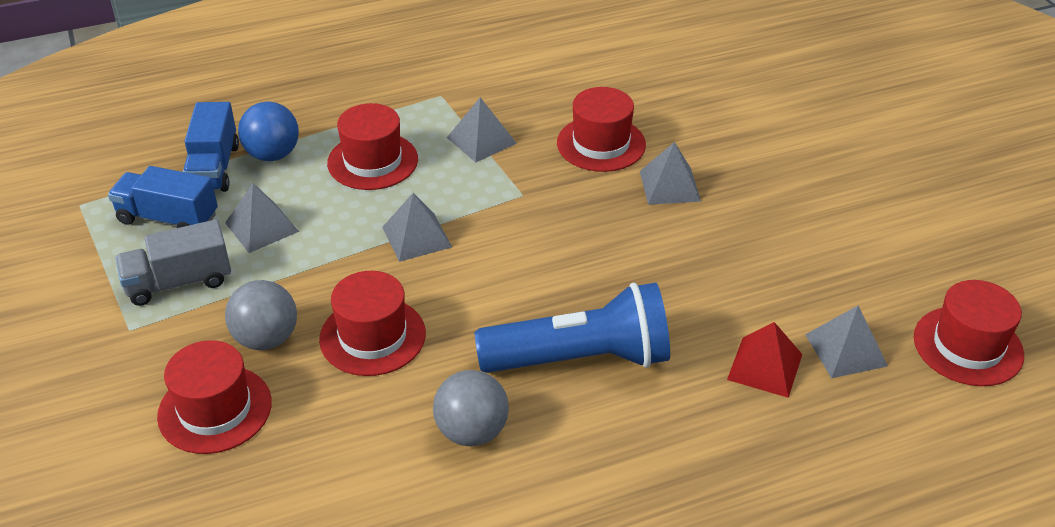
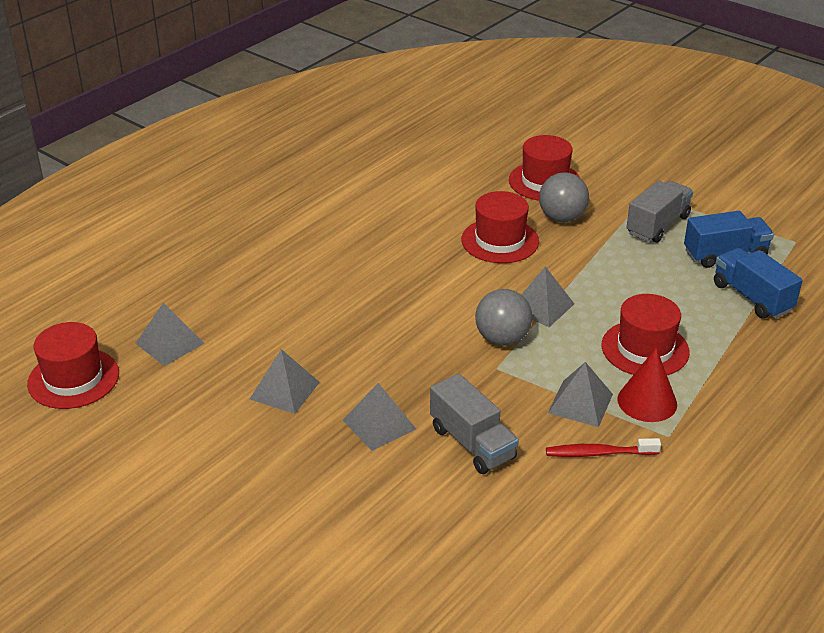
camera: 150 degrees right, 5 degrees down
grey pyramid [225,183,299,253] -> grey pyramid moved to [250,349,320,414]
blue ball [238,101,299,161] -> none
grey ball [433,370,509,446] -> grey ball moved to [475,289,532,346]
blue flashlight [474,283,670,373] -> none
red hat [557,87,646,172] -> grey truck [430,374,519,474]
red pyramid [727,322,802,398] -> none
none -> red toothbrush [546,438,661,457]
none -> red cone [618,348,677,422]

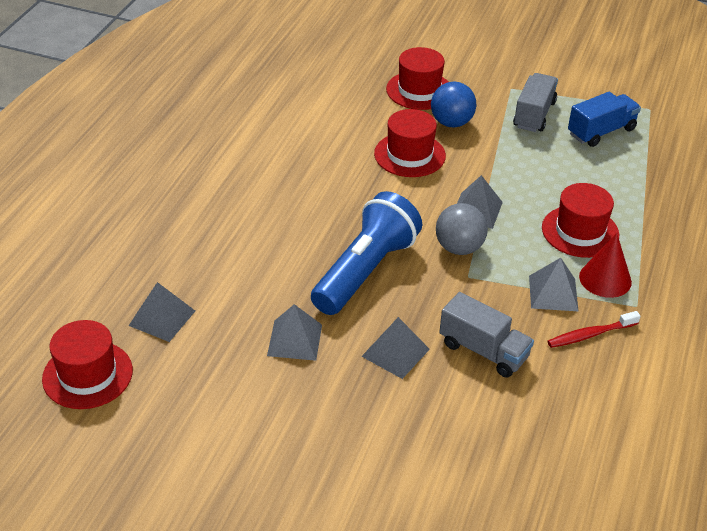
camera: 20 degrees left, 5 degrees up
grey ball [539,172,589,222] -> blue ball [431,82,476,128]
blue truck [714,248,803,319] -> none
none -> blue flashlight [311,191,422,315]

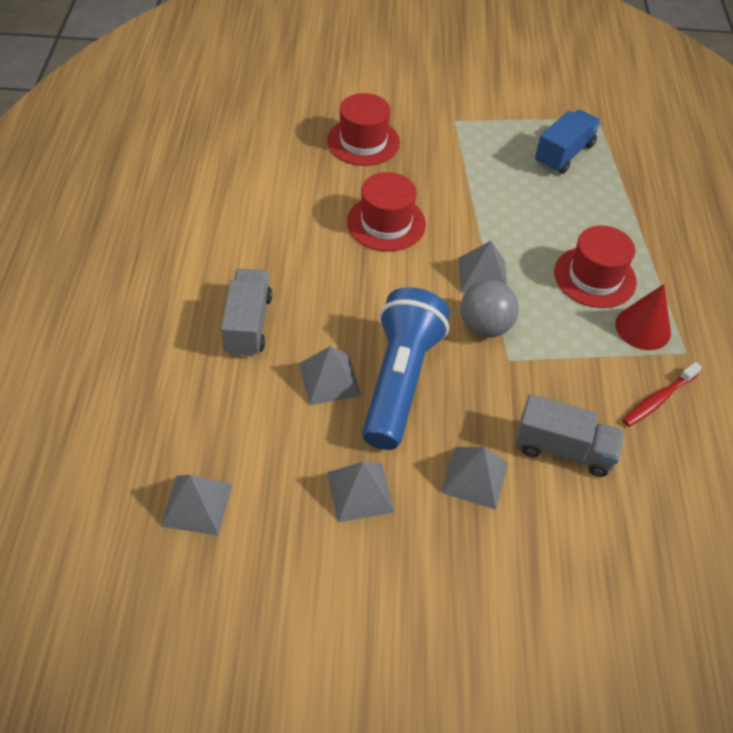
camera: 20 degrees left, 10 degrees up
red hat [42,320,133,409] -> none
blue ball [431,82,476,128] -> none
grey truck [513,73,558,132] -> grey truck moved to [221,269,272,356]
grey pyramid [529,258,579,312] -> grey pyramid moved to [299,346,361,405]

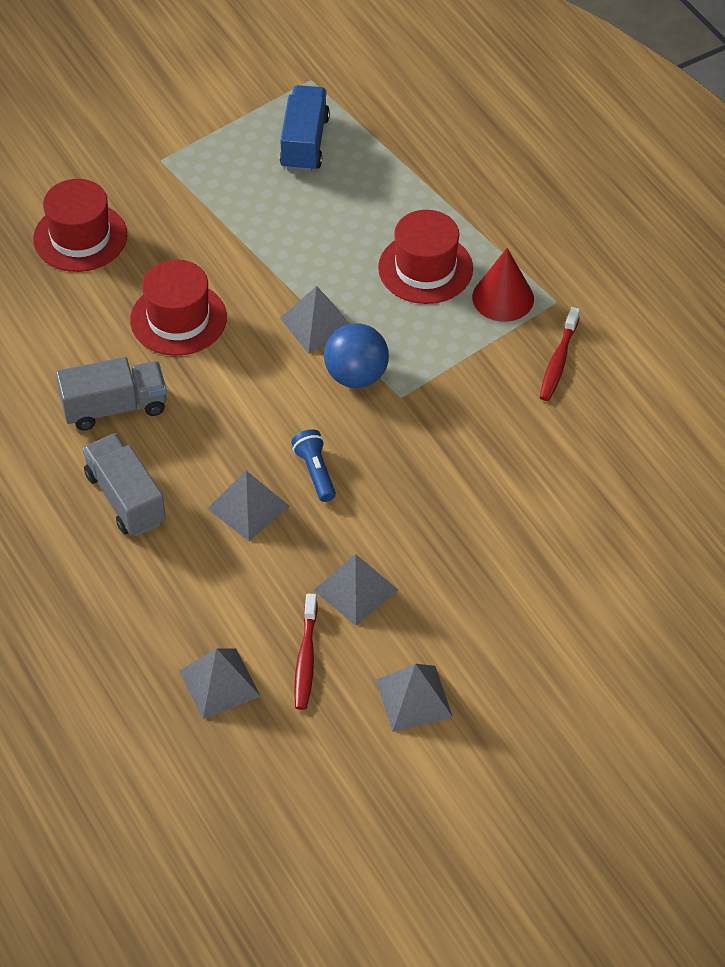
camera: 30 degrees left, 0 degrees up
blue flashlight [362,287,450,450] -> blue flashlight [291,429,336,502], size x0.42
grey pyramid [441,447,508,510] -> grey pyramid moved to [376,664,453,732]
grey ball [460,280,519,338] -> blue ball [324,323,389,388]
grey truck [515,394,624,477] -> grey truck moved to [56,357,167,431]
none -> red toothbrush [294,594,318,710]

